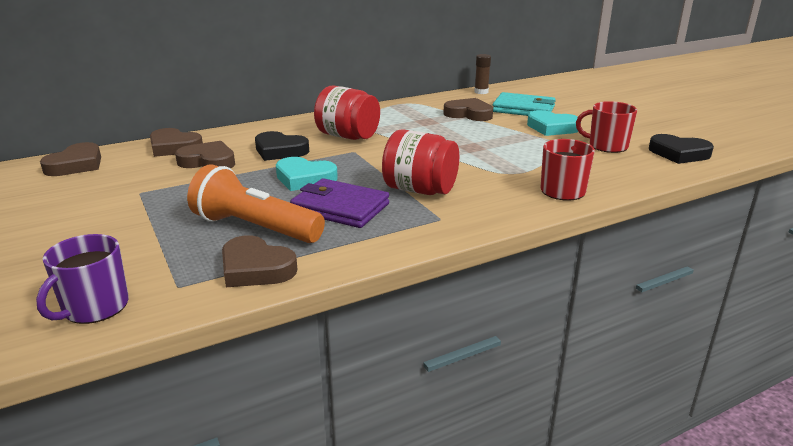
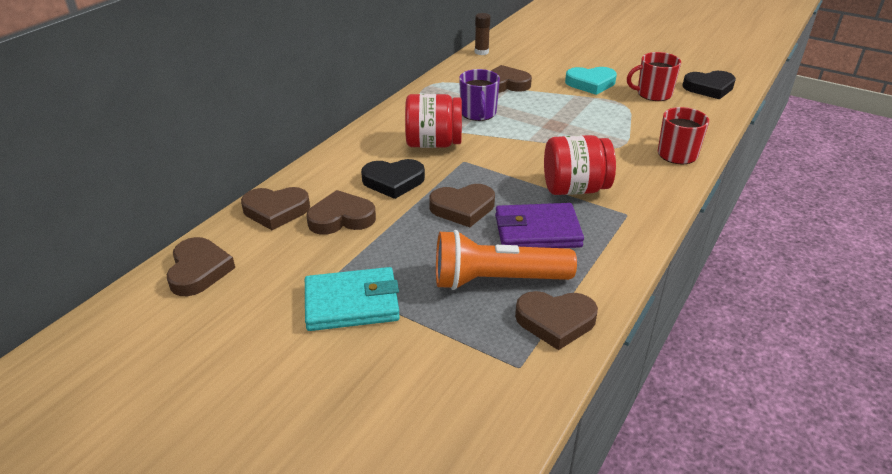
camera: 30 degrees left, 10 degrees up
purple mug [36,234,129,324] -> purple mug moved to [459,69,500,121]
turquoise heart [276,157,338,191] -> brown heart [429,184,495,227]
turquoise wallet [493,92,556,116] -> turquoise wallet moved to [305,267,400,331]

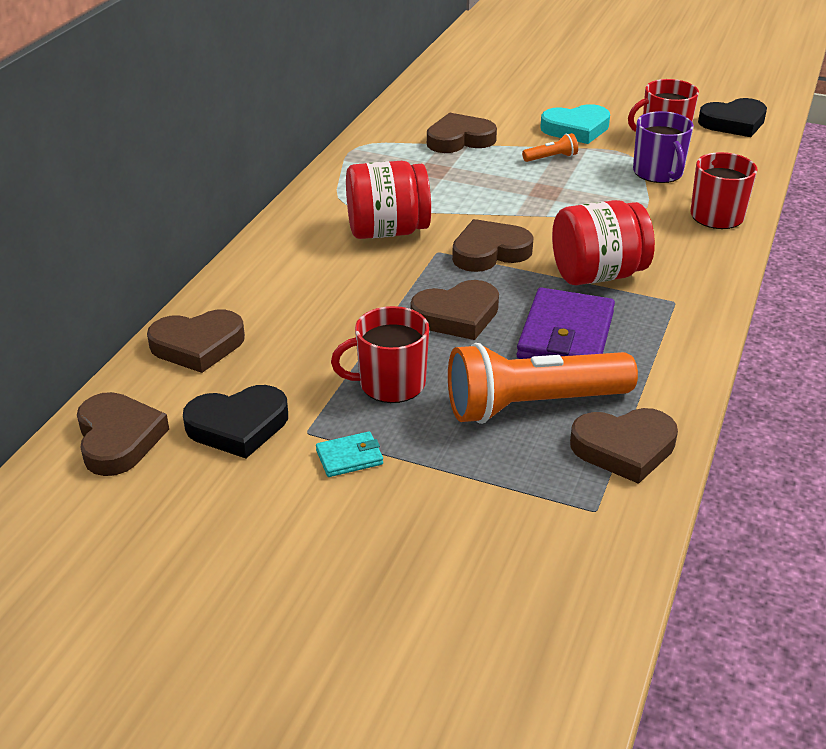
camera: 10 degrees left, 0 degrees up
turquoise wallet [305,267,400,331] -> turquoise wallet [316,431,383,477], size x0.47
brown heart [306,190,376,235] -> brown heart moved to [452,219,534,272]
black heart [361,159,425,199] -> black heart moved to [183,385,288,458]
purple mug [459,69,500,121] -> purple mug moved to [633,111,694,183]
brown glue stick [475,13,491,55] -> none
purple wallet [495,203,584,248] -> purple wallet turned 60 degrees counterclockwise [516,287,615,359]
none -> red mug [331,306,429,403]
none -> orange flashlight [522,133,578,162]

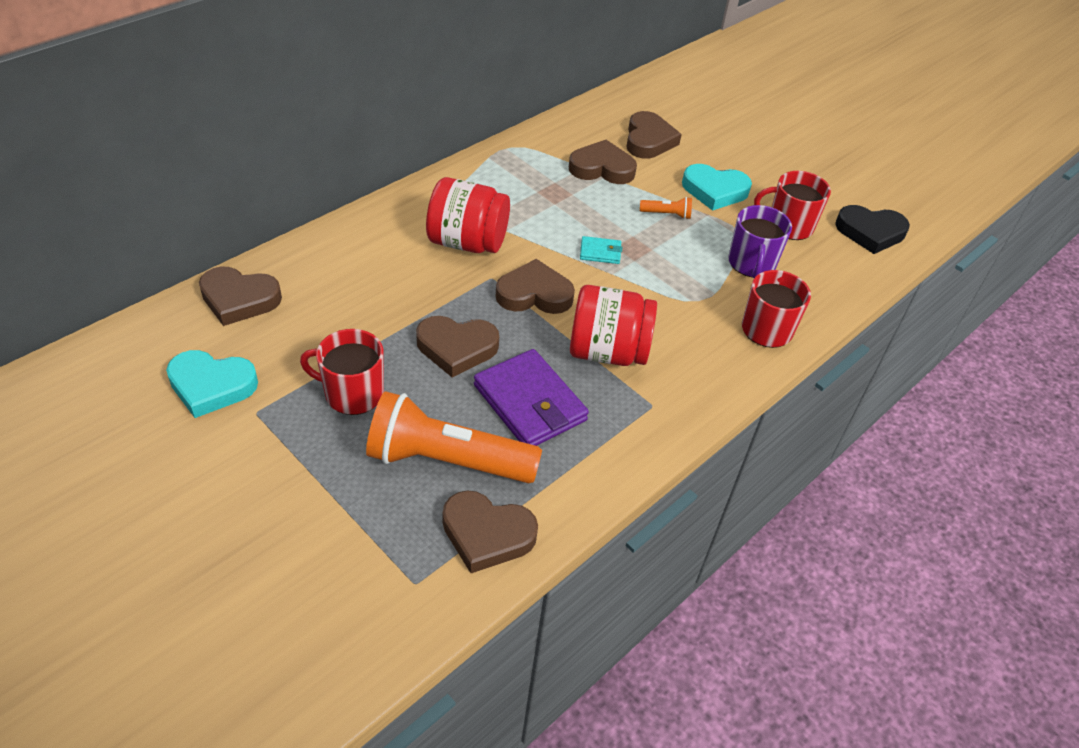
camera: 20 degrees right, 10 degrees up
brown heart [77,392,169,476] -> brown heart moved to [626,111,682,159]
black heart [183,385,288,458] -> turquoise heart [166,350,258,418]
turquoise wallet [316,431,383,477] -> turquoise wallet moved to [580,236,622,264]
purple wallet [516,287,615,359] -> purple wallet turned 75 degrees counterclockwise [474,349,589,446]

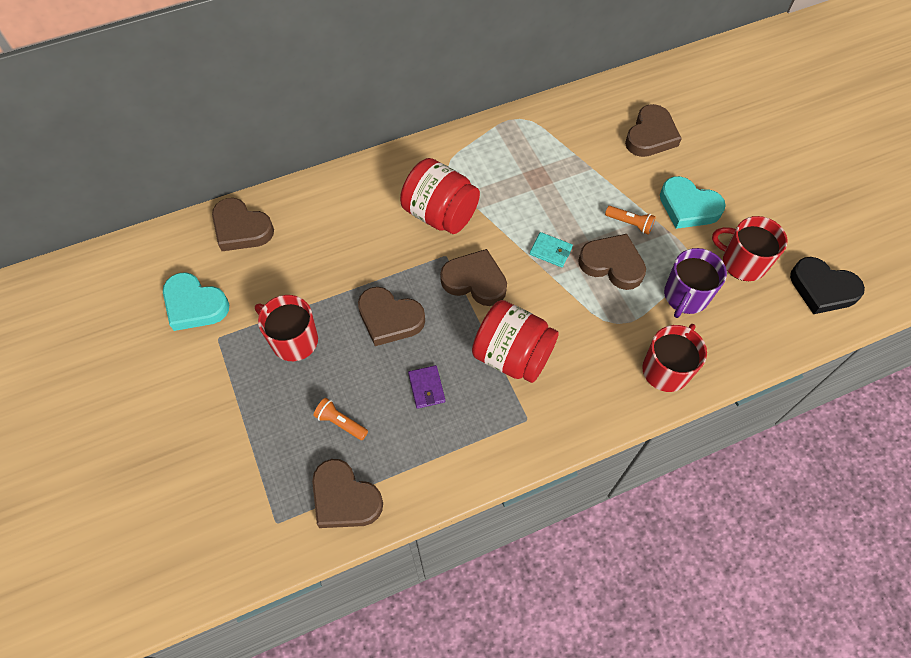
camera: 25 degrees right, 15 degrees up
orange flashlight [366,391,542,483] -> orange flashlight [313,398,368,440], size x0.41
purple wallet [474,349,589,446] -> purple wallet [408,365,445,409], size x0.47
brown heart [569,140,637,184] -> brown heart moved to [578,234,646,290]

